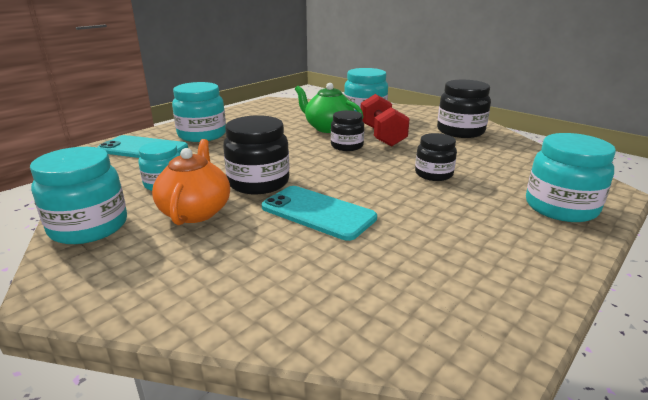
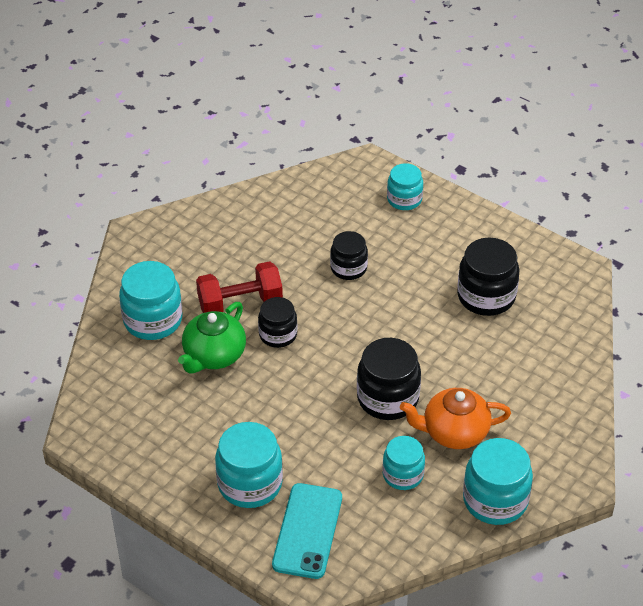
camera: 95 degrees left, 20 degrees up
turquoise phone [262,186,377,241] -> none
black jar [437,80,491,138] -> black jar moved to [457,237,520,316]
turquoise jar [526,133,616,222] -> turquoise jar [387,163,423,210], size x0.64

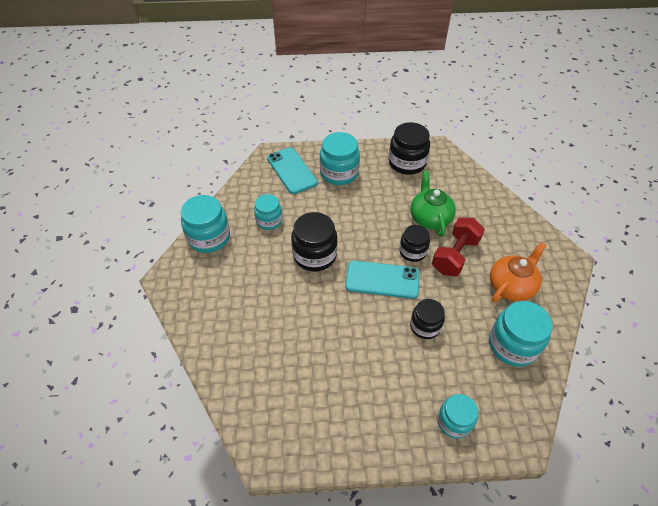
camera: 140 degrees right, 5 degrees up
turquoise jar [119,261,182,340] -> turquoise jar moved to [489,301,552,367]
orange teapot [400,388,511,449] -> orange teapot moved to [490,242,547,302]
black jar [457,237,520,316] -> black jar moved to [389,122,430,175]
none -> turquoise phone [345,261,420,299]

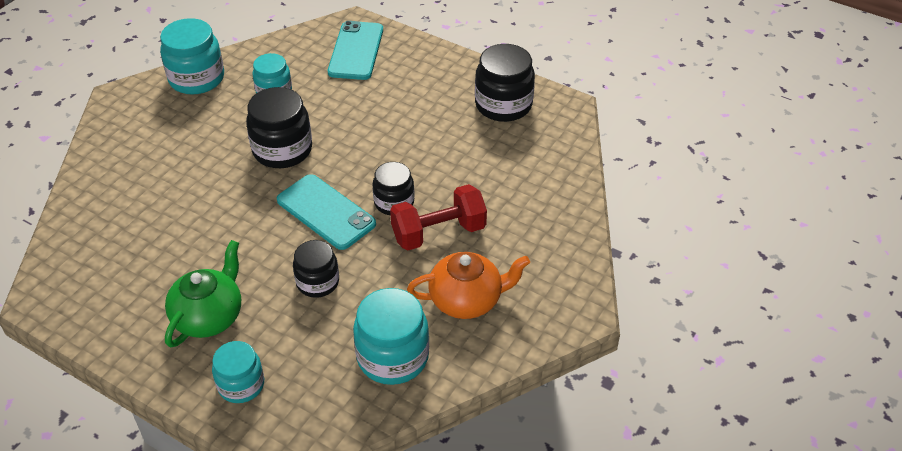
camera: 35 degrees right, 5 degrees down
turquoise jar [320,132,360,185] -> none
green teapot [410,170,456,237] -> green teapot moved to [165,240,241,348]

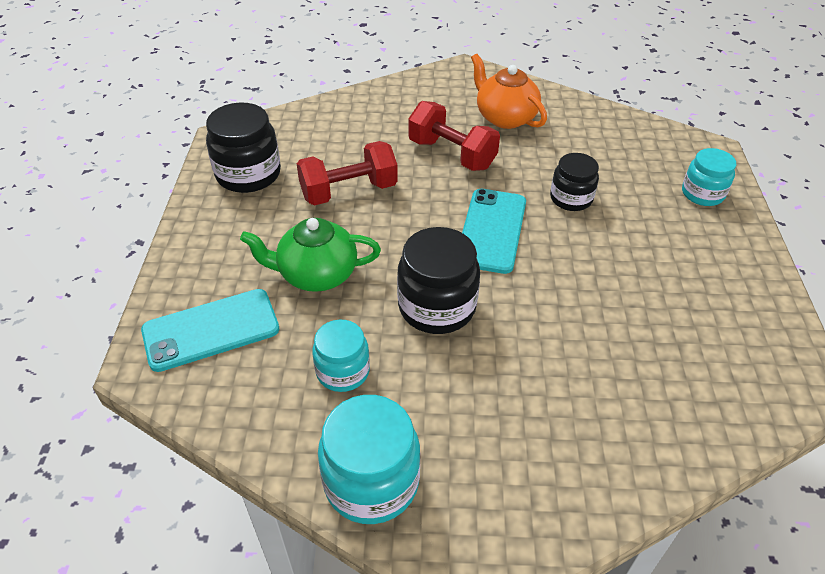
camera: 120 degrees left, 0 degrees up
green teapot [165,240,241,348] -> green teapot moved to [240,218,381,292]
turquoise jar [353,288,429,385] -> none
black jar [372,162,415,215] -> none
none -> red dumbbell [297,141,398,205]

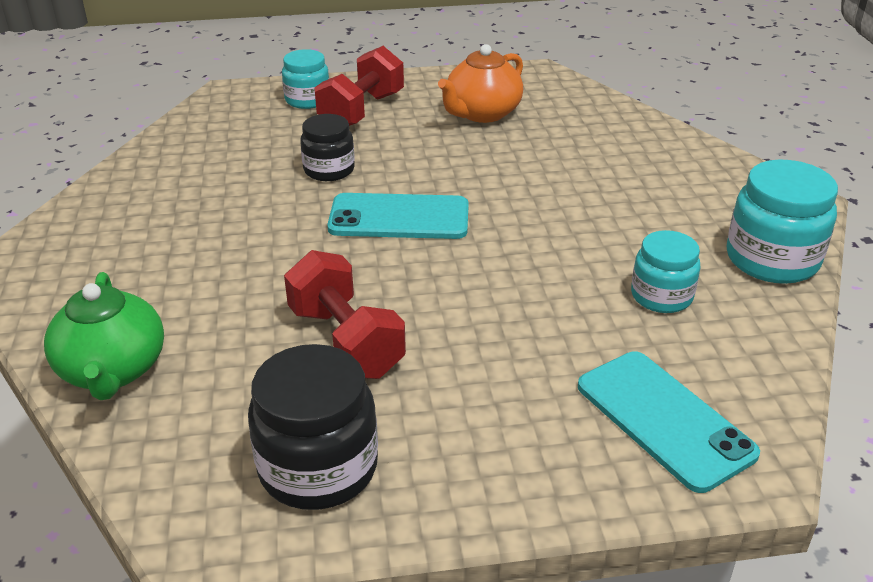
camera: 100 degrees left, 10 degrees down
green teapot [240,218,381,292] -> green teapot moved to [44,272,164,400]
black jar [397,227,480,334] -> none
red dumbbell [408,101,500,171] -> red dumbbell moved to [314,46,404,126]
orange teapot [471,53,547,129] -> orange teapot moved to [438,44,523,123]

